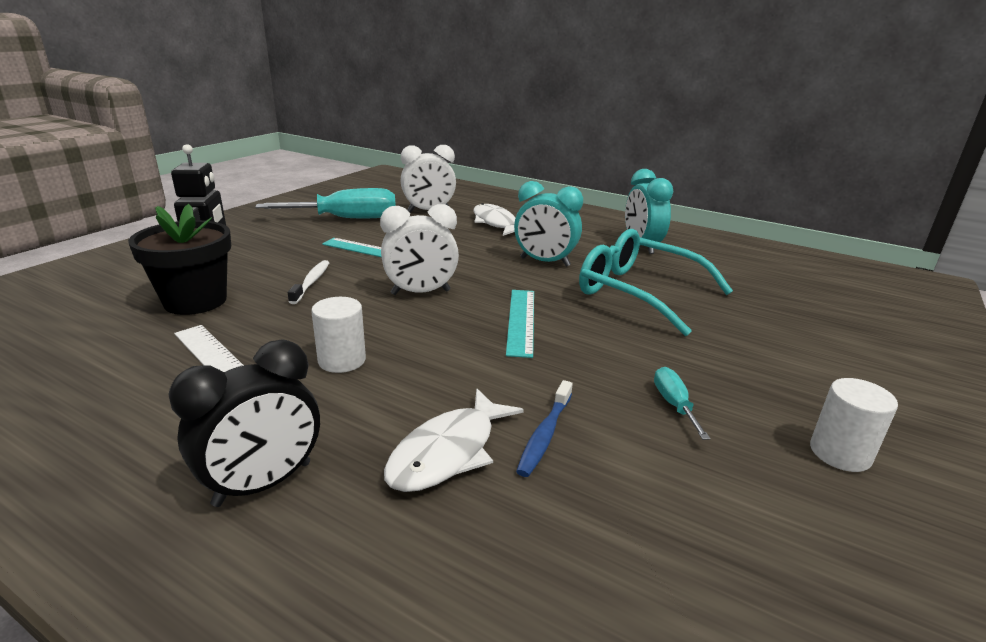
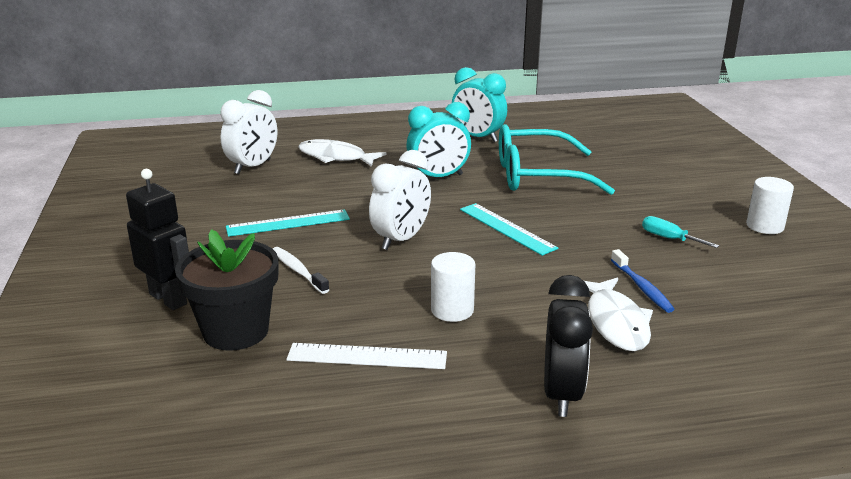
camera: 40 degrees left, 0 degrees up
turquoise screwdriver [255,188,396,218] -> none

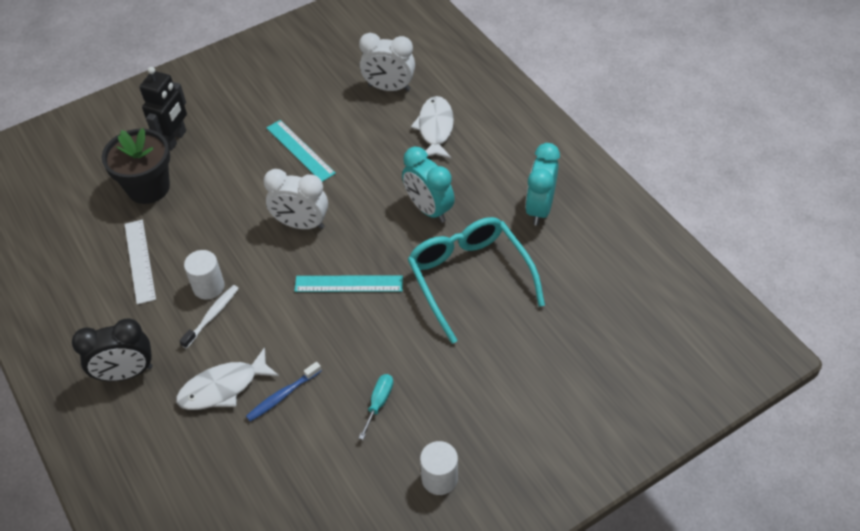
camera: 70 degrees right, 25 degrees up
white toothbrush [273,247,330,294] -> white toothbrush moved to [179,285,239,349]
turquoise ruler [460,203,558,256] -> turquoise ruler turned 60 degrees clockwise [295,275,403,292]

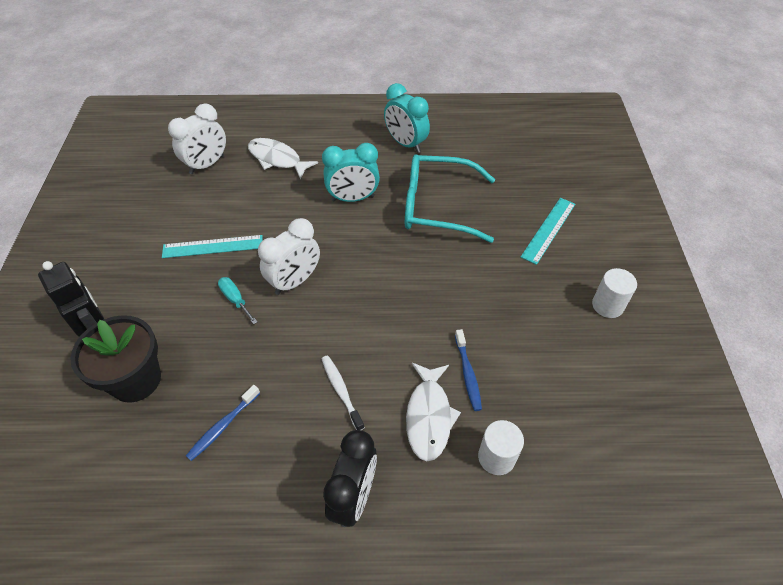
camera: 60 degrees left, 0 degrees up
white ruler [124,220,156,305] -> blue toothbrush [186,385,260,461]
white cylinder [184,250,225,299] -> white cylinder moved to [478,420,524,475]
turquoise ruler [295,275,403,292] -> turquoise ruler moved to [521,198,575,265]
turquoise screwdriver [359,374,393,440] -> turquoise screwdriver moved to [218,277,257,324]

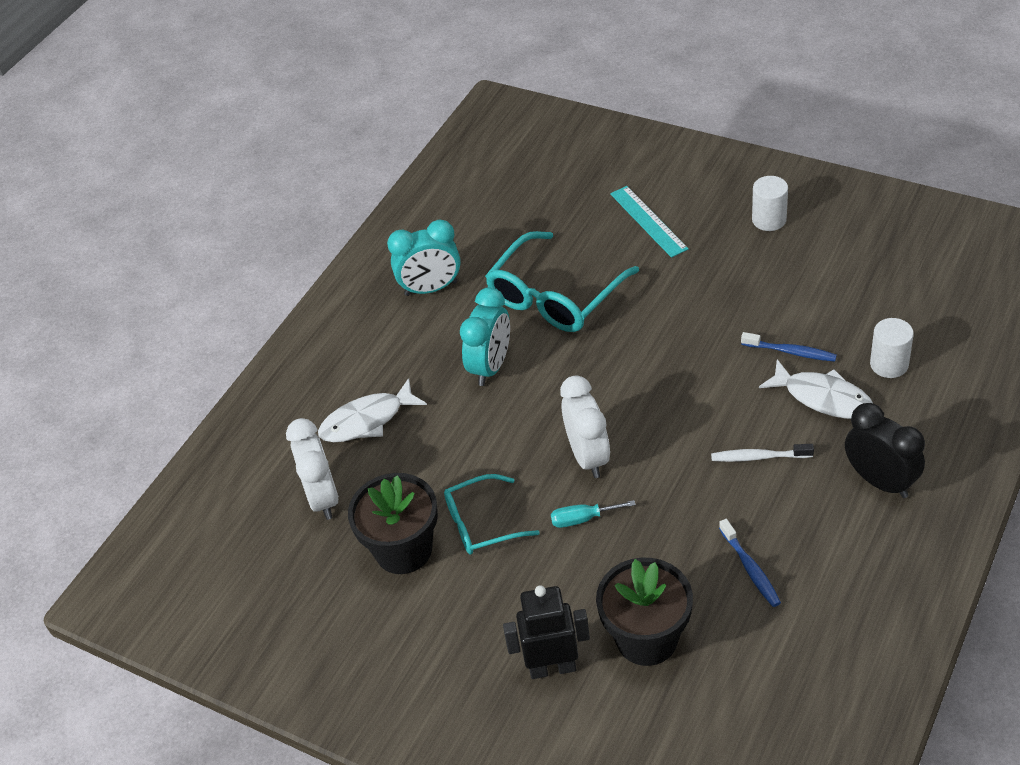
camera: 55 degrees left, 5 degrees down
turquoise ruler [162,235,263,258] -> turquoise glasses [444,474,540,554]
none -> black flower pot [348,473,438,574]

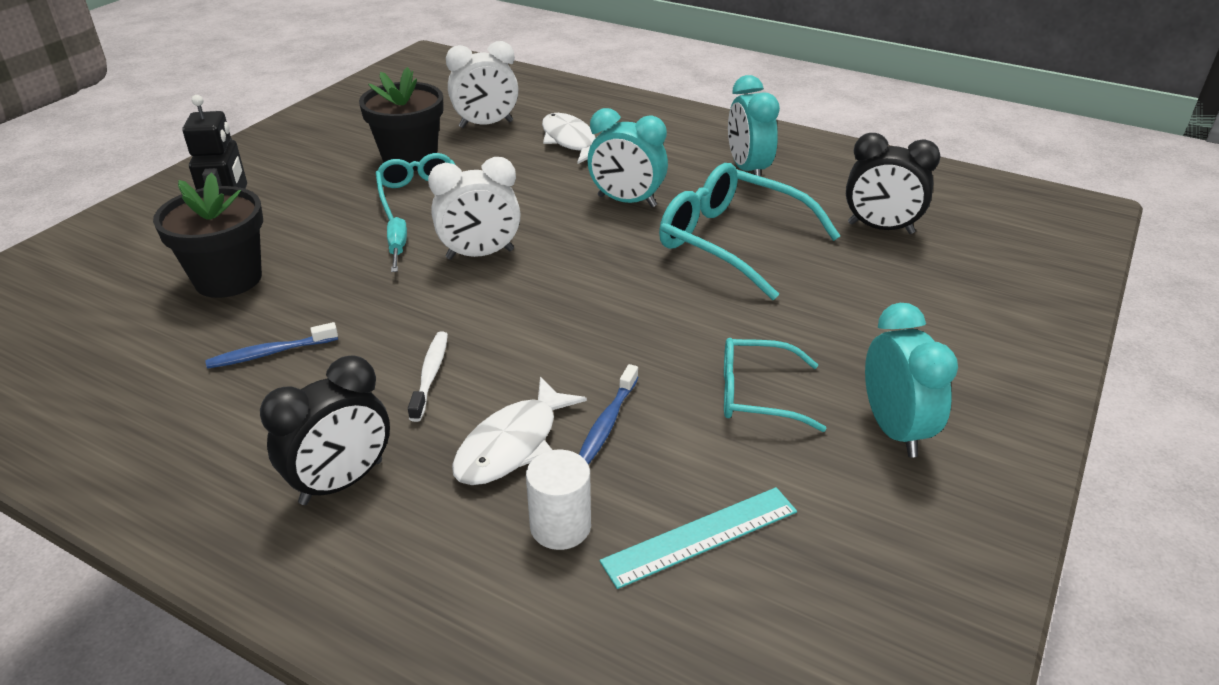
camera: 85 degrees right, 10 degrees down
turquoise ruler [610,186,689,258] -> turquoise ruler moved to [600,487,797,589]
white cylinder [752,176,788,231] -> turquoise clock [865,303,958,457]
none -> turquoise glasses [724,338,827,432]
none -> black clock [846,133,941,234]

